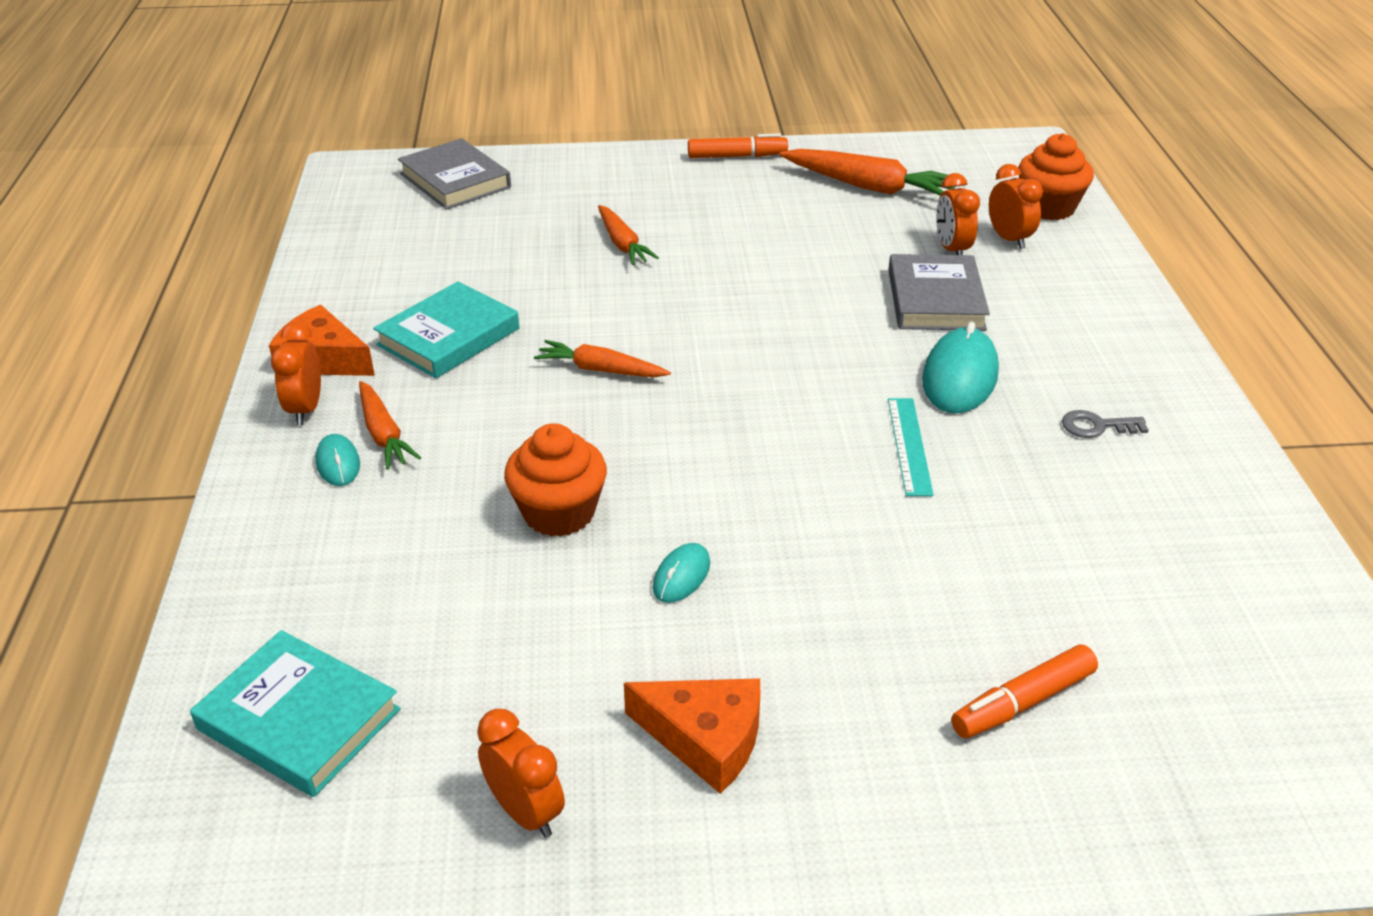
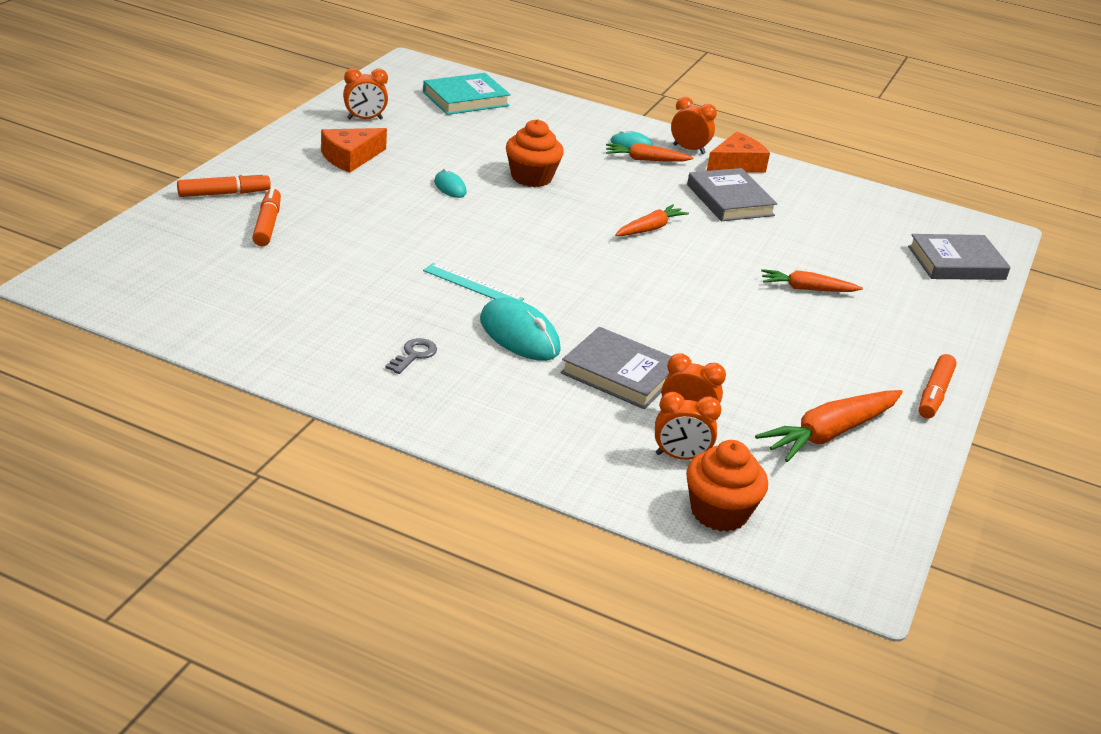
camera: 115 degrees right, 5 degrees down
turquoise book [373,281,519,378] -> grey book [687,168,778,221]
none -> orange marker [177,172,271,197]

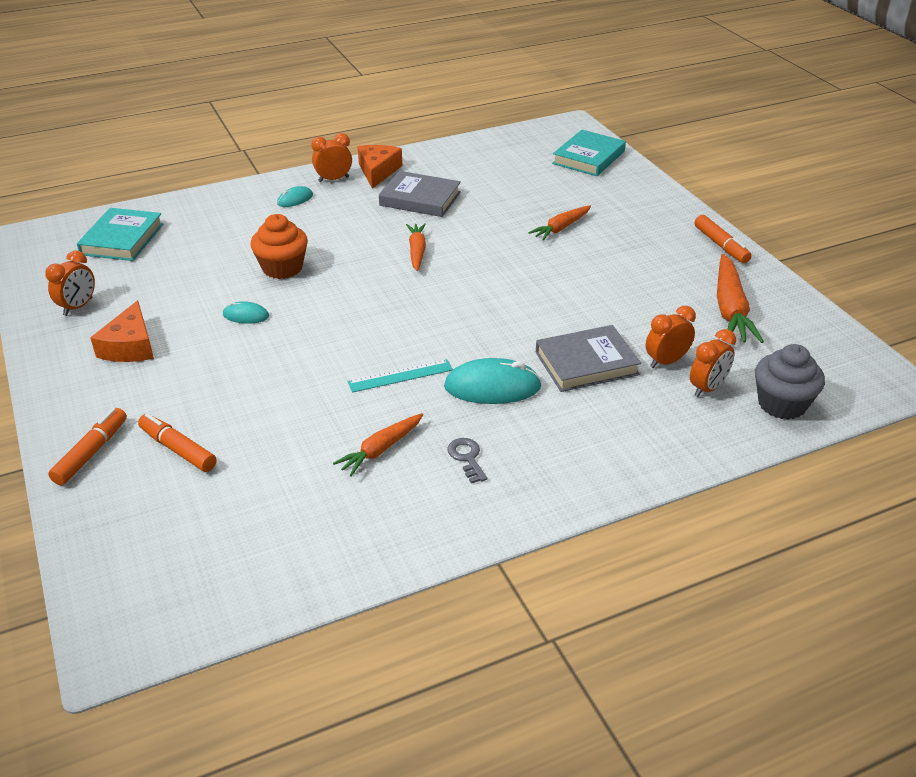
camera: 45 degrees left, 5 degrees up
orange carrot [606,143,693,162] -> orange carrot moved to [333,413,423,476]
orange cupcake [686,440,768,532] -> grey cupcake [755,344,825,420]
grey book [908,234,1011,280] -> turquoise book [552,130,626,176]

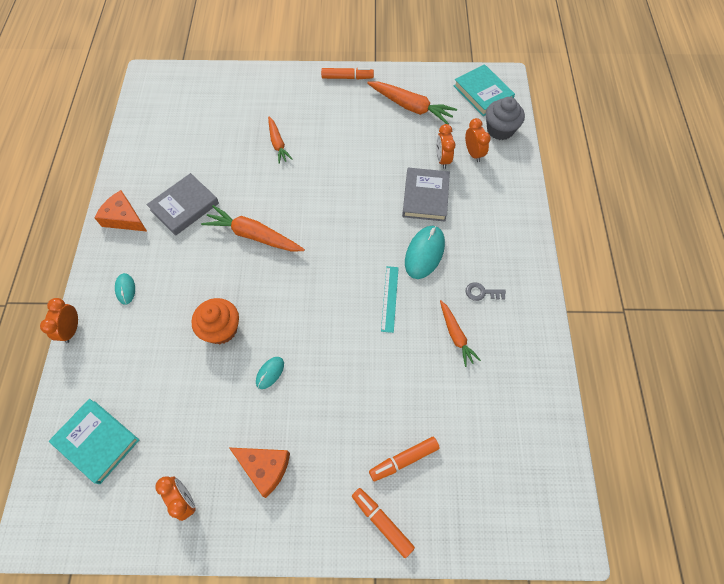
camera: 65 degrees left, 25 degrees up
orange clock [311,133,352,182] -> orange clock moved to [40,298,78,343]
orange carrot [406,223,426,271] -> orange carrot [201,205,305,252], size x1.62
turquoise book [552,130,626,176] -> turquoise book moved to [453,64,515,116]

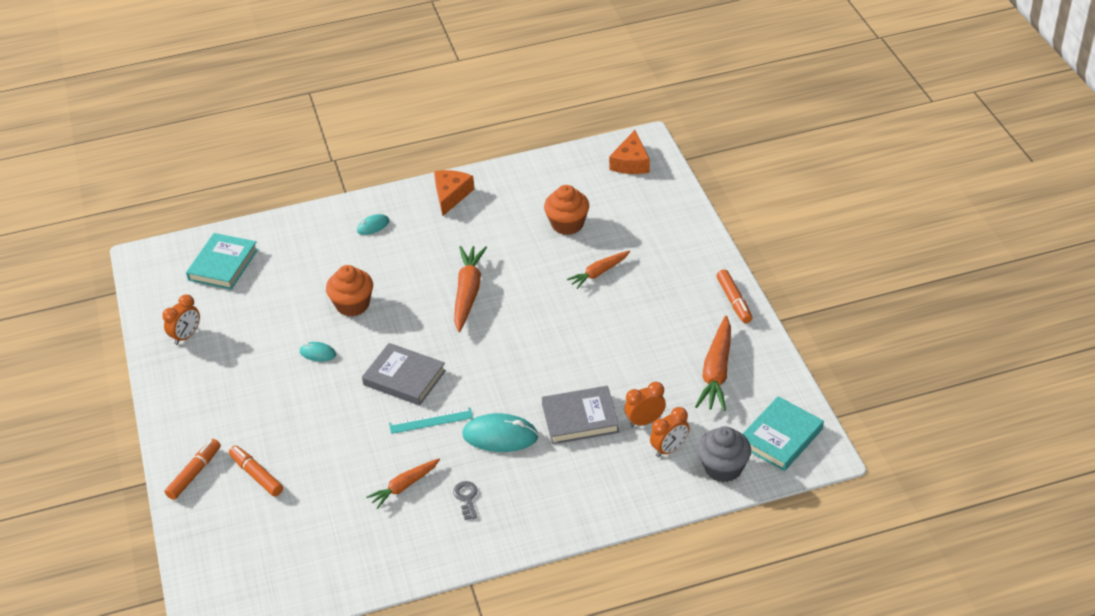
camera: 75 degrees right, 20 degrees down
orange clock [40,298,78,343] -> none
grey book [146,173,219,236] -> grey book moved to [362,343,446,406]
orange cheese [230,448,290,498] -> orange cheese moved to [609,130,650,174]
none -> orange cupcake [544,185,589,235]

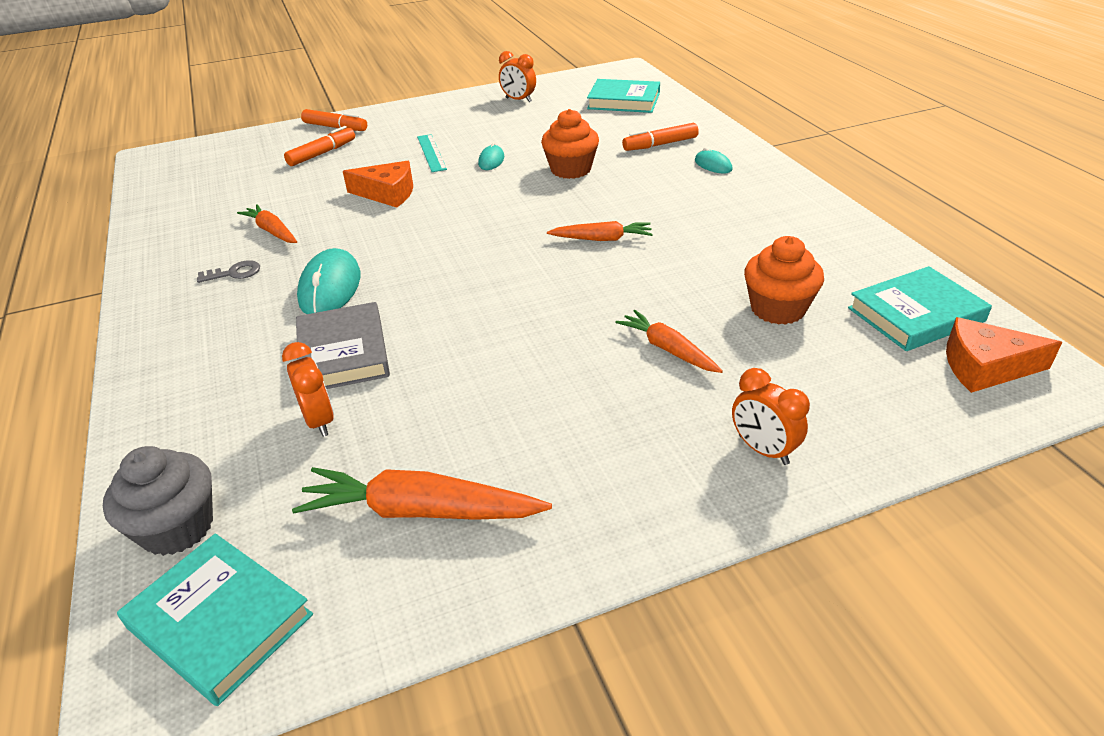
camera: 85 degrees right, 5 degrees down
grey book [362,343,446,406] -> none
turquoise ruler [389,407,473,434] -> turquoise ruler moved to [417,134,447,172]
orange cheese [434,170,475,216] -> orange cheese moved to [343,161,413,208]
orange carrot [454,246,487,332] -> orange carrot [547,221,653,241], size x0.62
orange clock [650,407,689,457] -> orange clock moved to [732,368,810,465]
orange marker [717,269,752,323] -> orange marker moved to [622,123,699,151]
none -> turquoise book [848,266,992,351]

